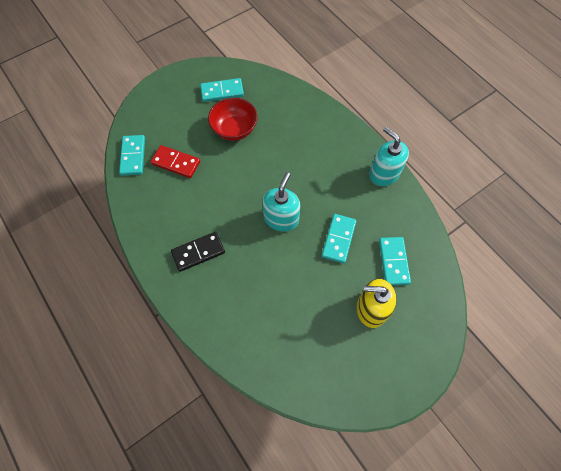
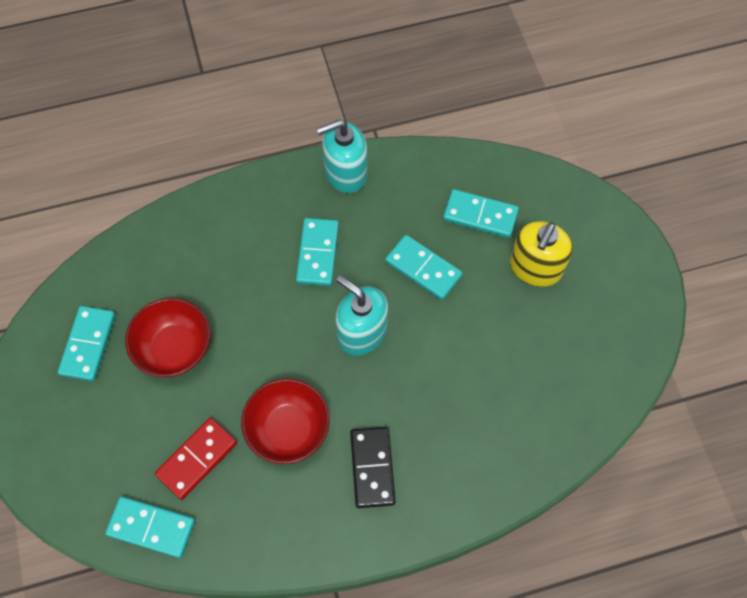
camera: 70 degrees left, 0 degrees up
none -> red bowl [241,379,330,464]
none -> turquoise domino [296,218,339,286]

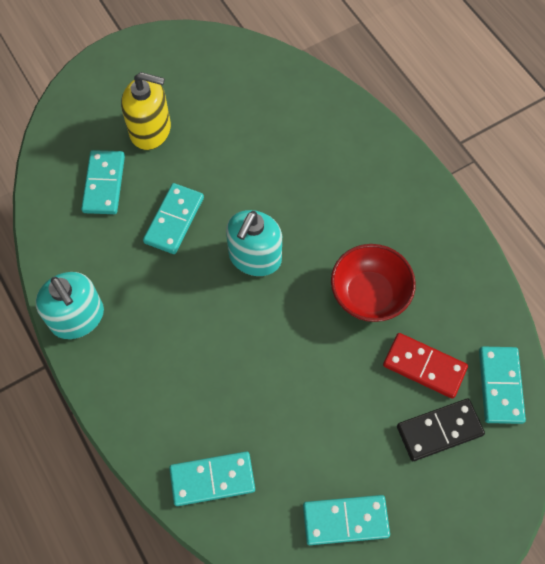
camera: 105 degrees left, 0 degrees up
red bowl [125,298,210,377] -> none
turquoise domino [296,218,339,286] -> turquoise domino moved to [169,452,255,506]
black domino [350,427,396,508] -> black domino moved to [397,399,485,461]

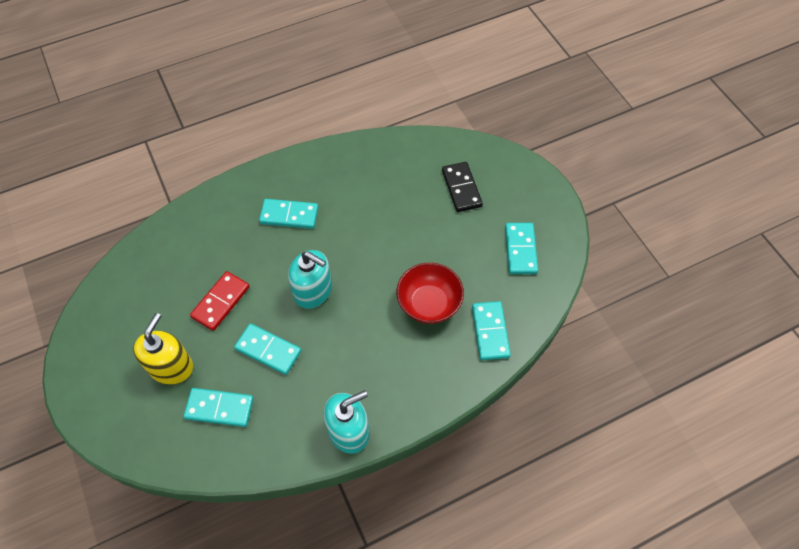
camera: 85 degrees left, 5 degrees down
red bowl [331,244,416,322] -> red bowl moved to [397,263,464,324]
red domino [383,333,468,399] -> red domino moved to [190,271,250,331]
turquoise domino [479,347,526,424] -> turquoise domino moved to [259,199,318,229]

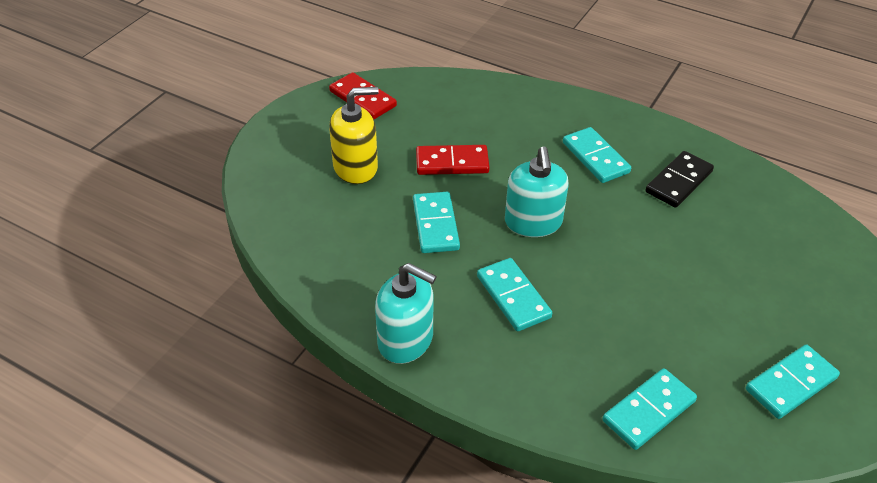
camera: 55 degrees right, 15 degrees down
turquoise domino [184,388,254,427] -> turquoise domino moved to [477,258,552,331]
red bowl [397,263,464,324] -> none
black domino [442,162,483,212] -> black domino moved to [646,151,714,208]
none -> red domino [329,72,397,119]

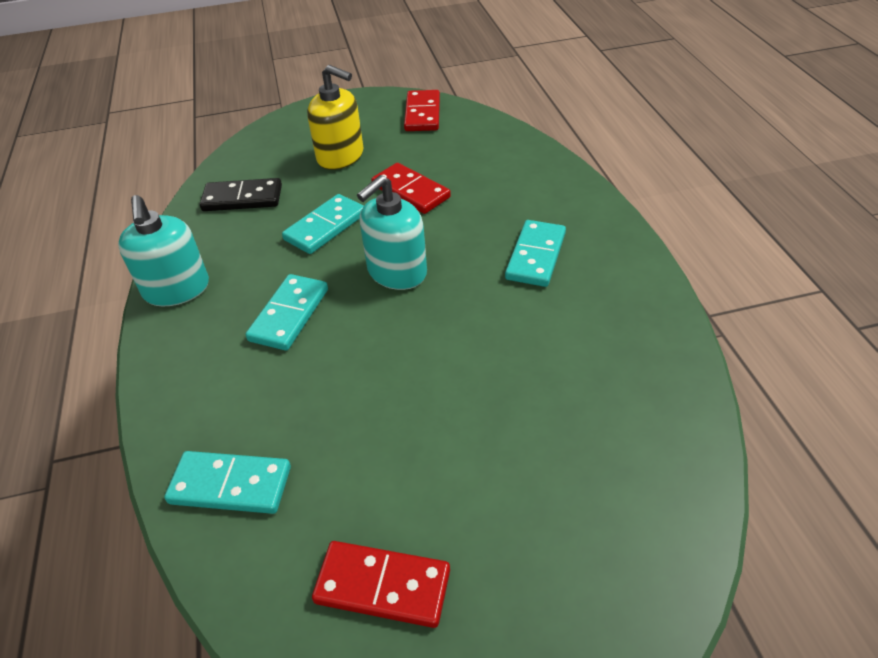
camera: 50 degrees right, 0 degrees up
black domino [646,151,714,208] -> black domino moved to [200,178,282,211]
turquoise domino [746,344,840,419] -> red domino [312,541,450,628]

